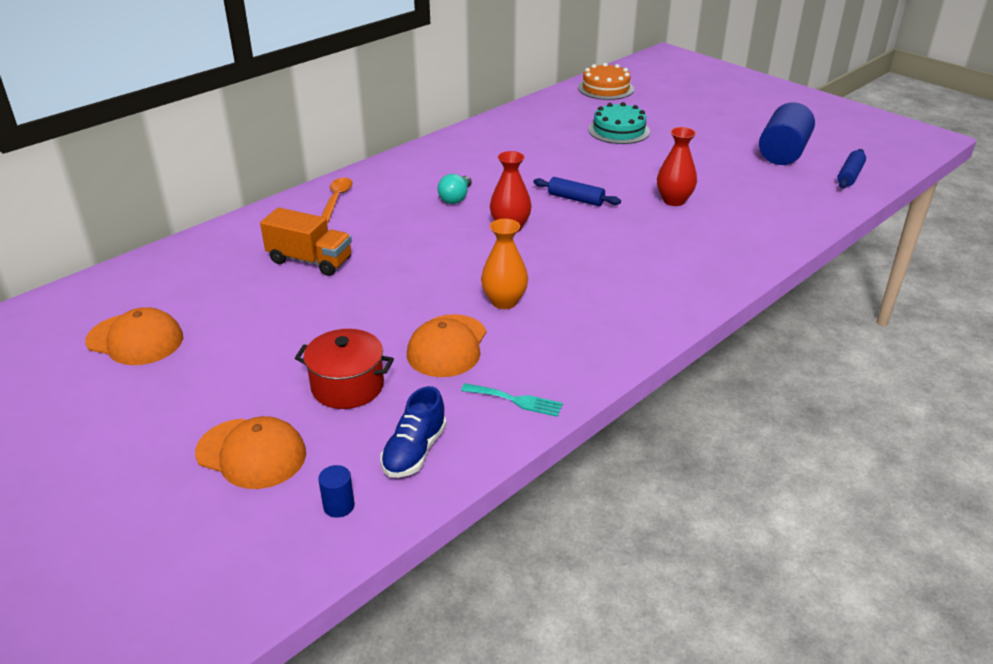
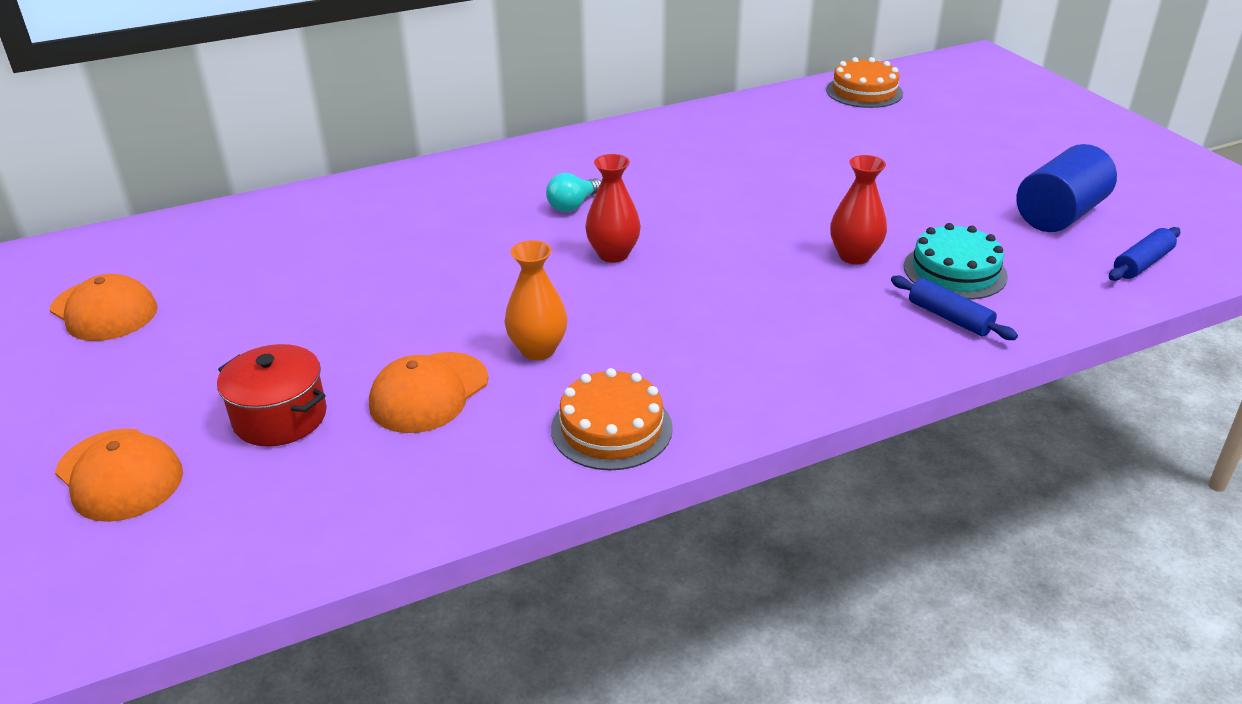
camera: 20 degrees right, 0 degrees up
orange truck [260,207,352,276] -> none
blue cylinder [318,465,355,518] -> none
orange spoon [321,178,353,223] -> none
blue shoe [380,386,447,478] -> none
turquoise fork [461,383,563,417] -> none
blue rolling pin [533,177,621,206] -> blue rolling pin moved to [891,276,1018,340]
turquoise cake [588,102,650,144] -> turquoise cake moved to [904,223,1008,300]
none -> orange cake [551,368,673,470]

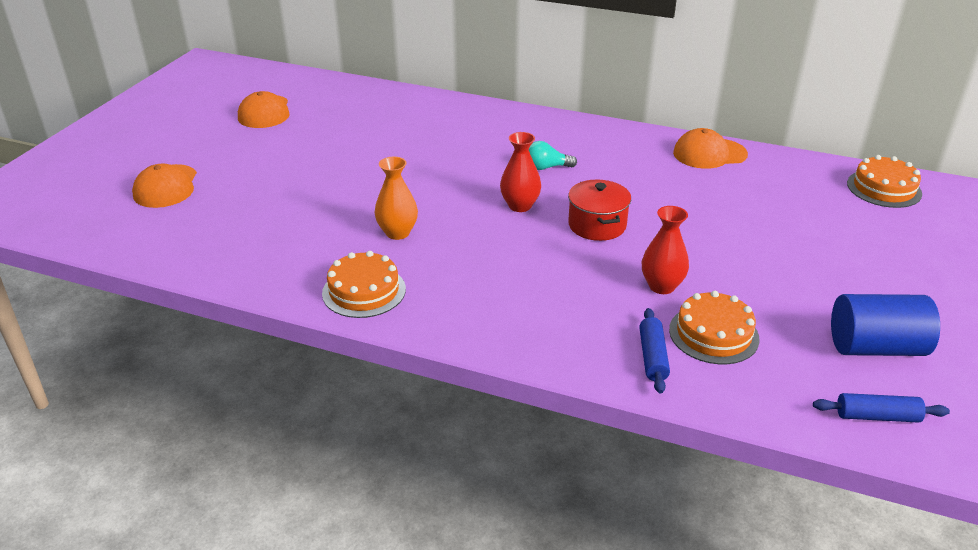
camera: 45 degrees right, 0 degrees up
red pot [217,344,327,447] -> red pot moved to [568,179,631,241]
orange cap [369,352,488,433] -> orange cap moved to [673,128,748,169]
turquoise cake [904,223,1008,300] -> orange cake [669,291,760,364]

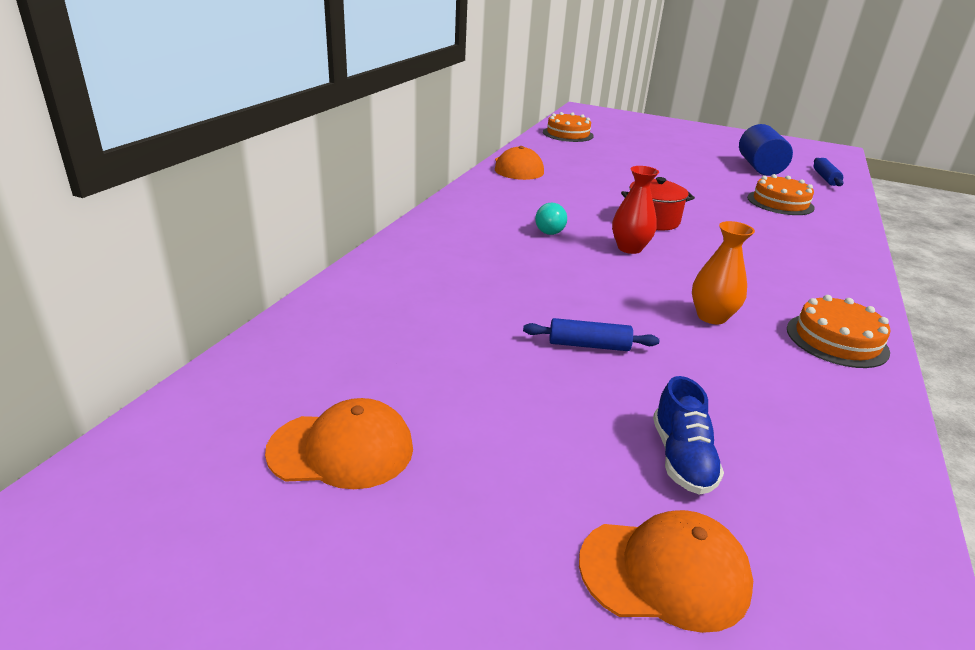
camera: 90 degrees left, 5 degrees down
blue rolling pin [639,308,670,394] -> blue rolling pin moved to [523,318,659,351]
red vase [642,206,689,294] -> none
none -> blue shoe [653,376,724,495]

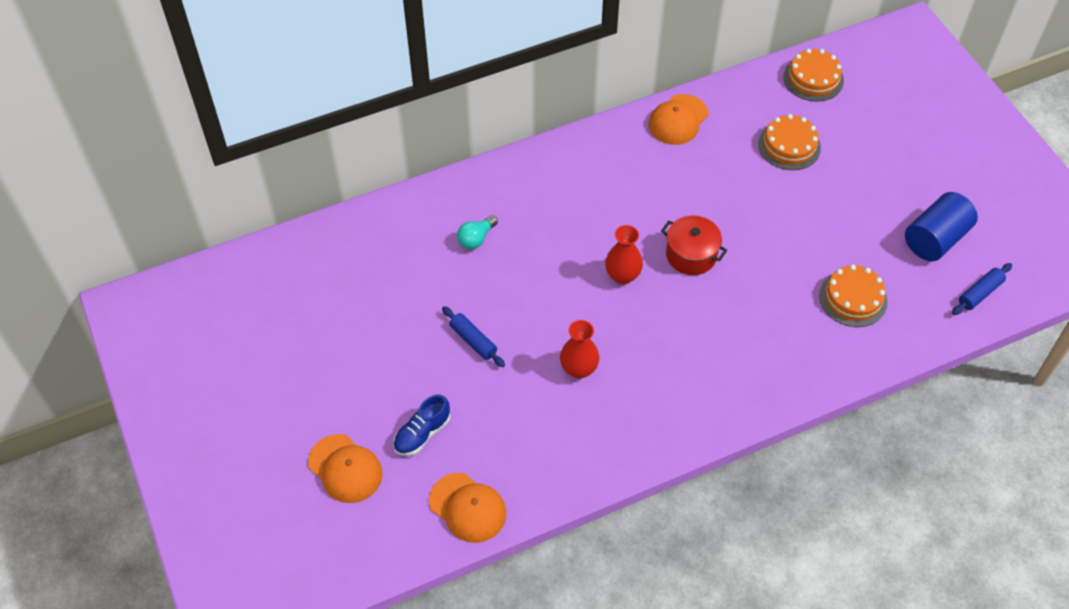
camera: 45 degrees right, 25 degrees up
orange cap [265,398,413,489] -> orange cap moved to [429,473,506,543]
turquoise light bulb [535,203,567,235] -> turquoise light bulb moved to [457,216,498,249]
orange vase [692,221,755,324] -> red vase [560,320,599,379]
orange cake [787,295,890,368] -> orange cake moved to [758,114,821,170]

